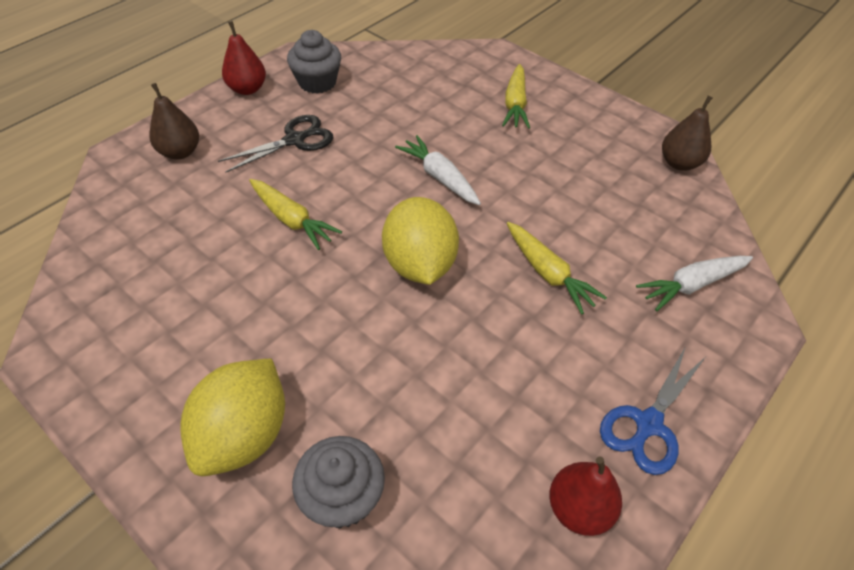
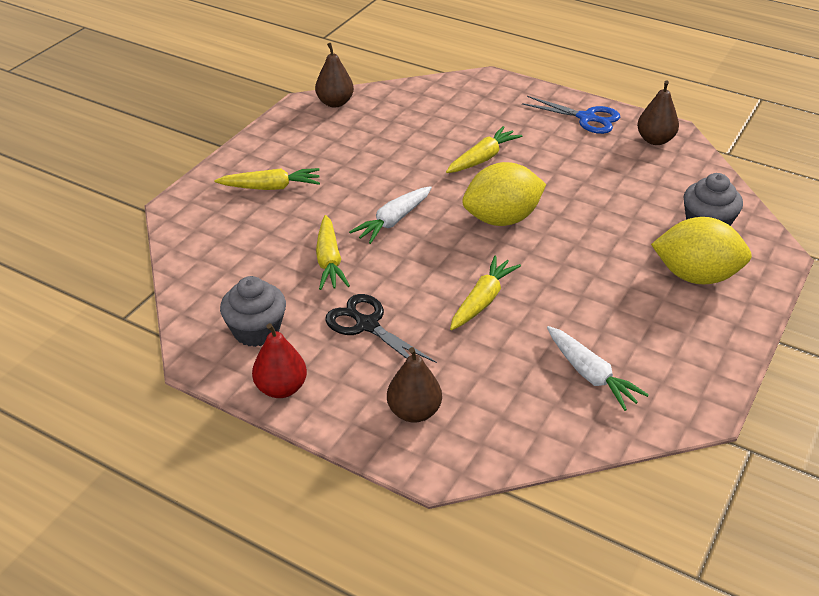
camera: 100 degrees left, 10 degrees down
red pear [549,456,622,536] -> brown pear [637,80,679,145]
white carrot [636,256,753,311] -> white carrot moved to [547,326,649,411]
none -> yellow carrot [316,215,350,290]

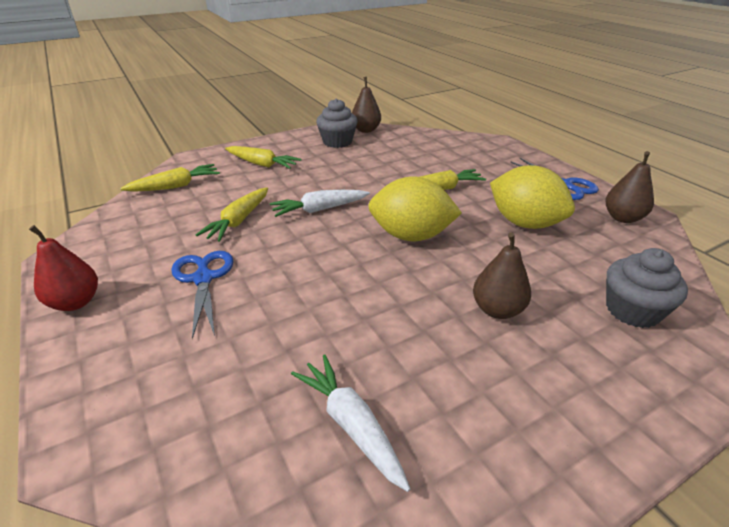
camera: 30 degrees right, 5 degrees down
grey cupcake [220,276,286,347] -> grey cupcake moved to [316,98,358,148]
black scissors [326,294,437,363] -> blue scissors [171,251,233,339]
brown pear [387,347,442,423] -> brown pear moved to [473,232,531,319]
yellow carrot [450,255,521,330] -> yellow carrot moved to [120,164,220,192]
white carrot [547,326,649,411] -> white carrot turned 150 degrees clockwise [291,355,410,492]
yellow lemon [651,217,752,284] -> yellow lemon moved to [490,165,575,229]

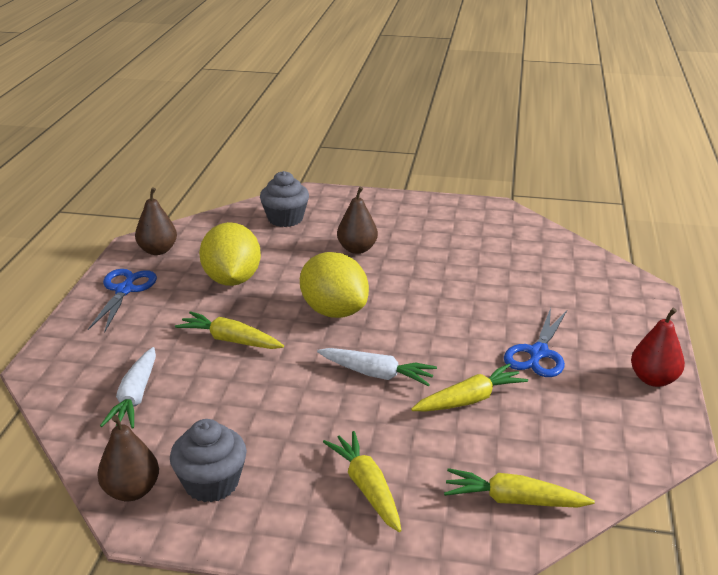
camera: 140 degrees left, 5 degrees down
white carrot [291,355,410,492] -> white carrot moved to [100,347,156,429]

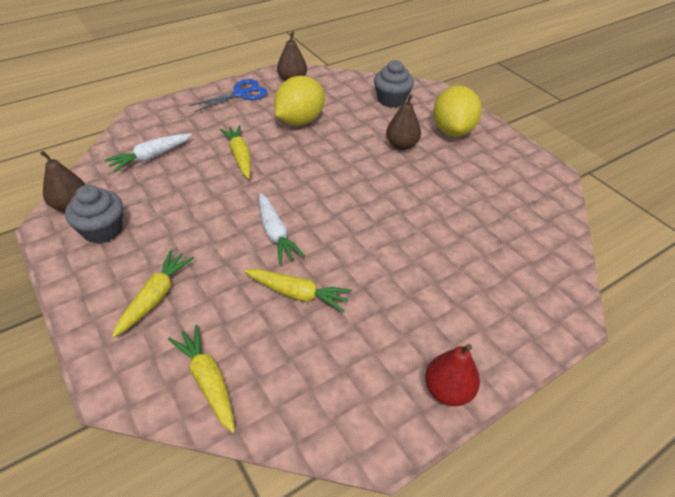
camera: 45 degrees right, 15 degrees up
yellow lemon [300,252,369,318] -> yellow lemon moved to [433,85,482,137]
blue scissors [504,308,567,377] -> none

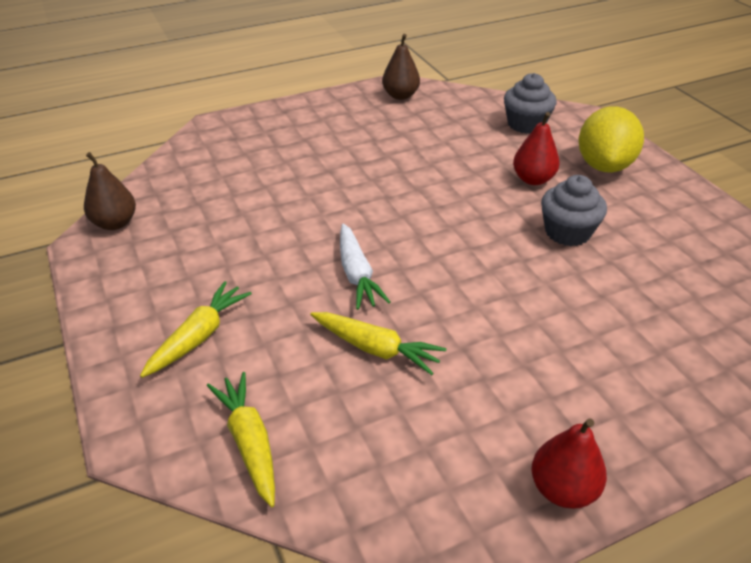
camera: 10 degrees right, 5 degrees down
grey cupcake [65,185,123,243] -> grey cupcake moved to [541,175,607,246]
white carrot [105,134,192,172] -> none
blue scissors [189,79,267,112] -> none
yellow carrot [219,125,251,179] -> none
yellow lemon [274,76,325,125] -> none
brown pear [386,94,421,150] -> red pear [513,112,560,185]

